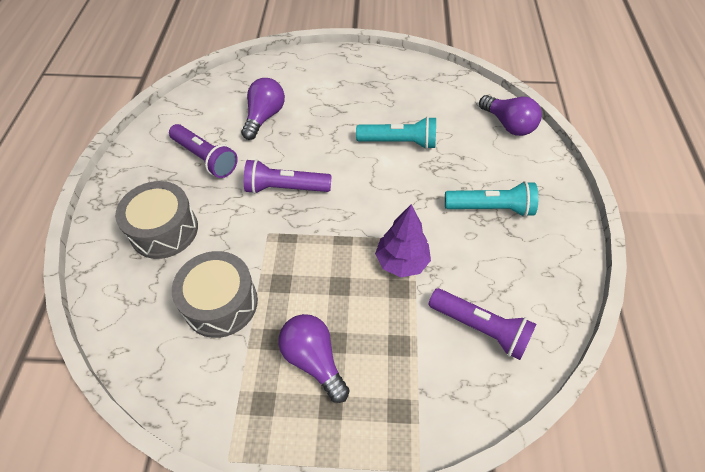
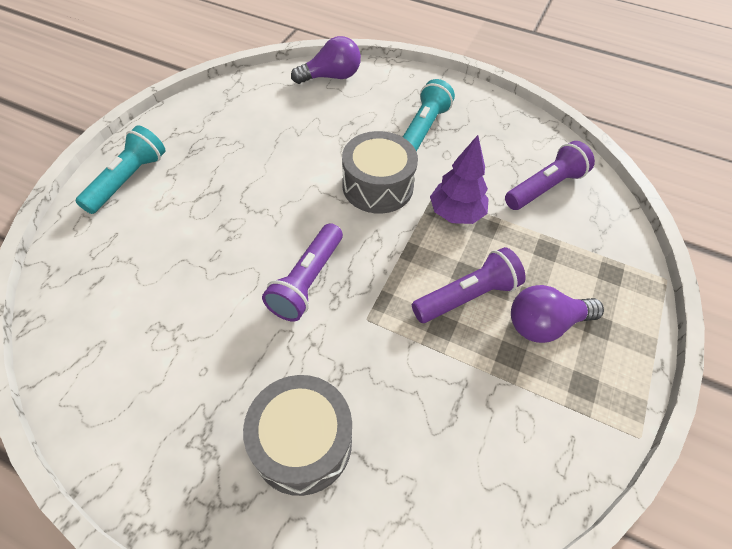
camera: 70 degrees left, 0 degrees up
purple flashlight [169,124,238,178] -> purple flashlight moved to [412,247,526,323]
grey drum [172,251,258,338] -> grey drum moved to [342,131,418,214]
purple light bulb [241,78,285,140] -> none
turquoise flashlight [356,116,436,149] -> turquoise flashlight moved to [75,125,166,214]

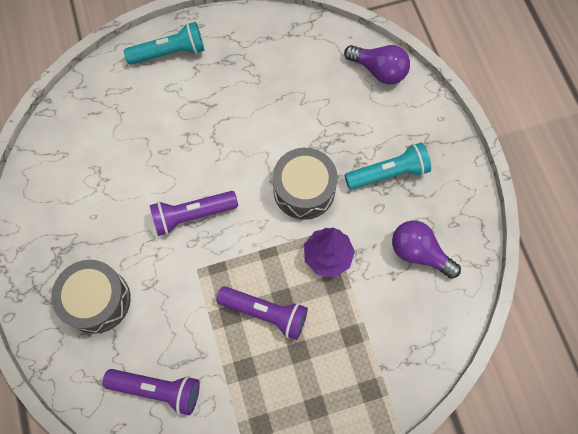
camera: 50 degrees right, 15 degrees up
purple flashlight [505,141,595,210] -> purple flashlight moved to [103,369,200,415]
purple light bulb [511,285,604,343] -> purple light bulb moved to [392,220,461,279]

